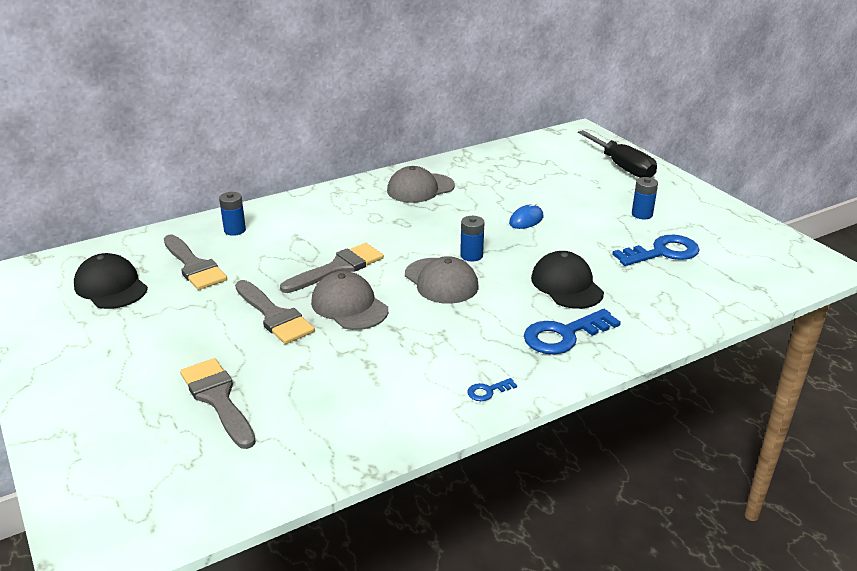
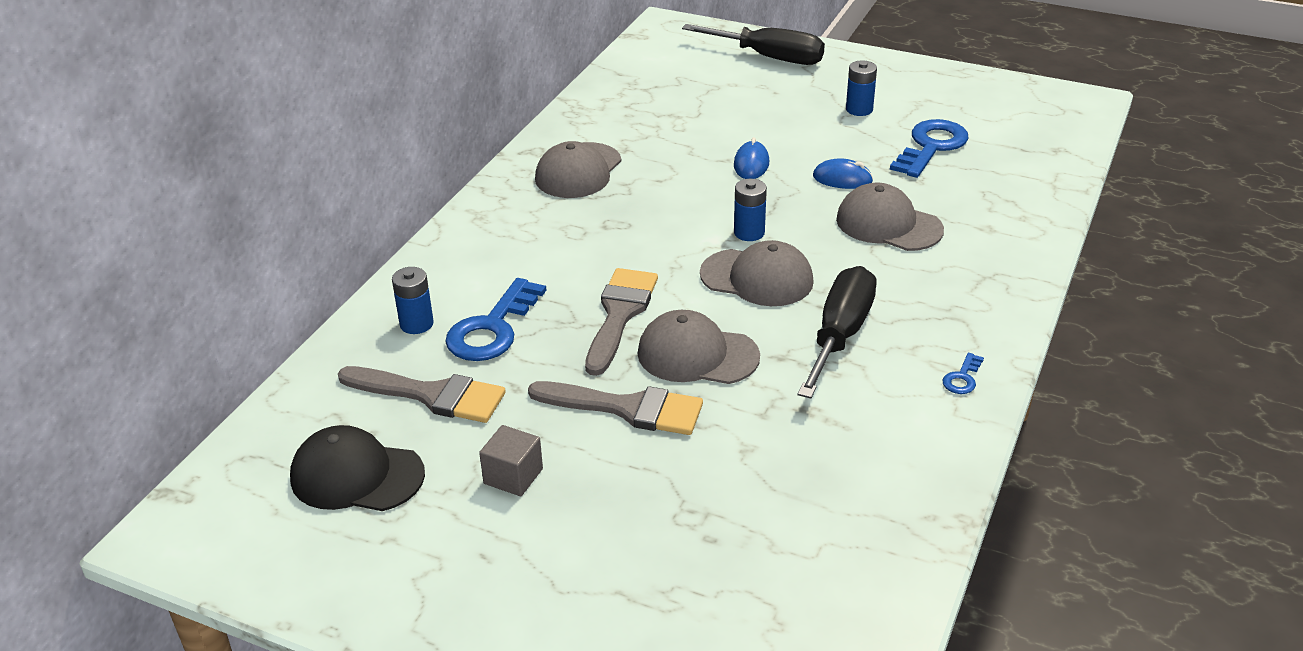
camera: 35 degrees left, 5 degrees up
grey brush [180,358,256,449] -> none
blue key [524,309,621,354] -> blue key moved to [445,278,546,361]
black cap [531,251,604,309] -> grey cap [836,182,944,251]
none -> grey cube [479,425,543,496]
none -> black screwdriver [797,266,877,398]
none -> blue mouse [813,158,873,189]

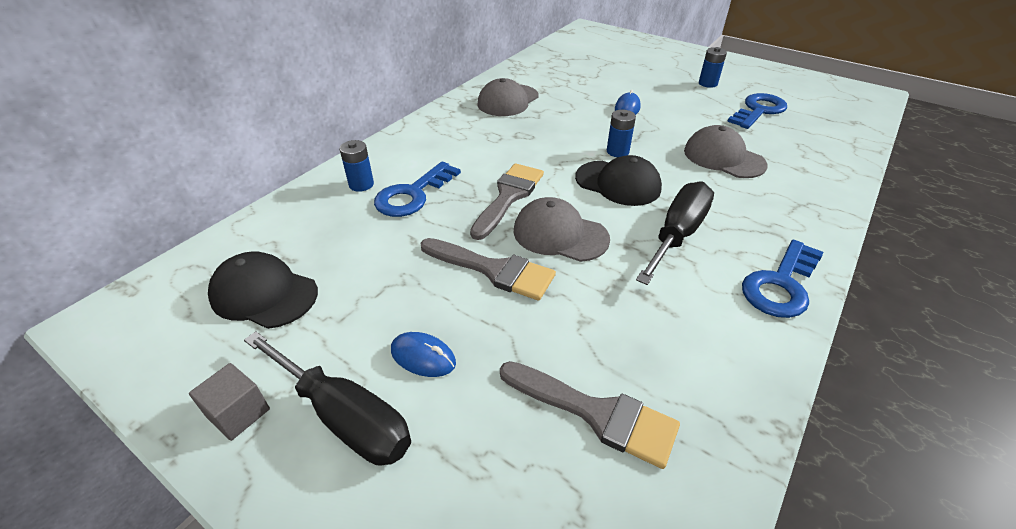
camera: 10 degrees right, 5 degrees up
grey brush [338,366,506,423] -> grey brush moved to [500,361,680,469]
grey cube [479,425,543,496] -> grey cube moved to [189,363,270,441]
black screwdriver [682,24,825,65] -> black screwdriver moved to [244,331,411,466]
grey cap [700,240,814,306] -> black cap [575,155,662,206]
blue mouse [813,158,873,189] -> blue mouse moved to [391,332,456,377]
blue key [942,353,984,394] -> blue key [742,240,824,318], size x2.19

